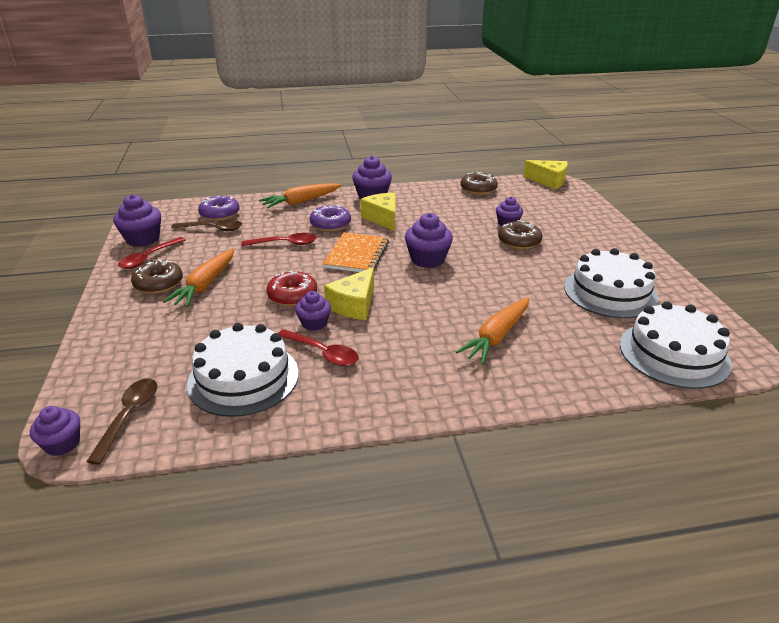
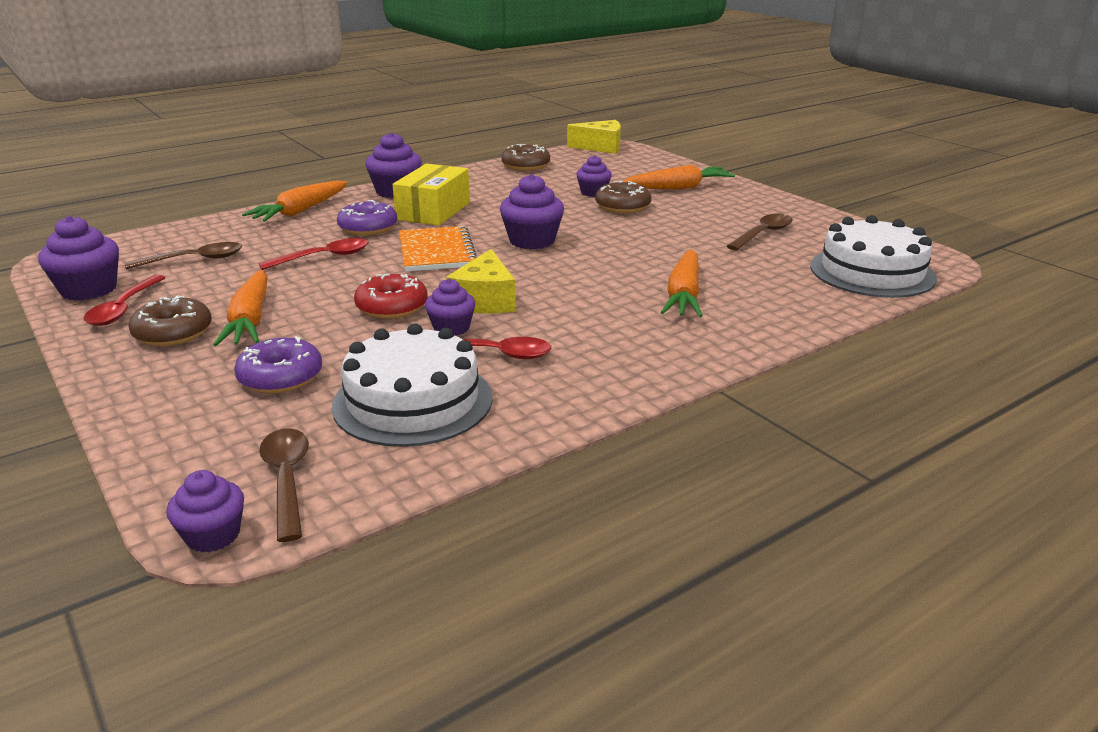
camera: 25 degrees left, 5 degrees down
purple donut [198,196,240,221] -> purple donut moved to [234,336,322,394]
yellow cheese [360,193,395,231] -> yellow box [392,164,470,226]
white cake [564,248,658,318] -> brown spoon [727,214,793,251]
none -> orange carrot [623,165,735,189]

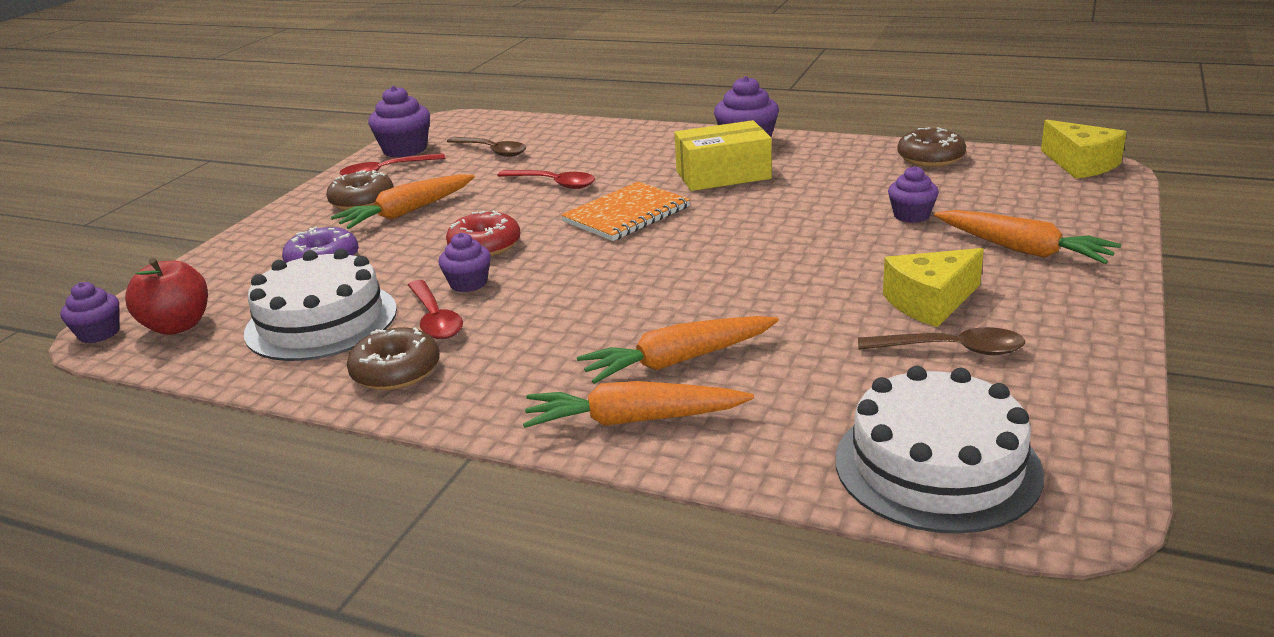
camera: 60 degrees right, 0 degrees up
orange carrot [242,181,348,222] -> orange carrot moved to [523,381,754,428]
brown spoon [259,428,309,542] -> red apple [125,258,208,335]
purple donut [337,200,397,236] -> none
yellow cheese [446,249,516,314] -> yellow cheese moved to [883,248,984,327]
purple cupcake [500,174,564,249] -> none
brown donut [595,181,651,213] -> brown donut moved to [347,328,440,390]

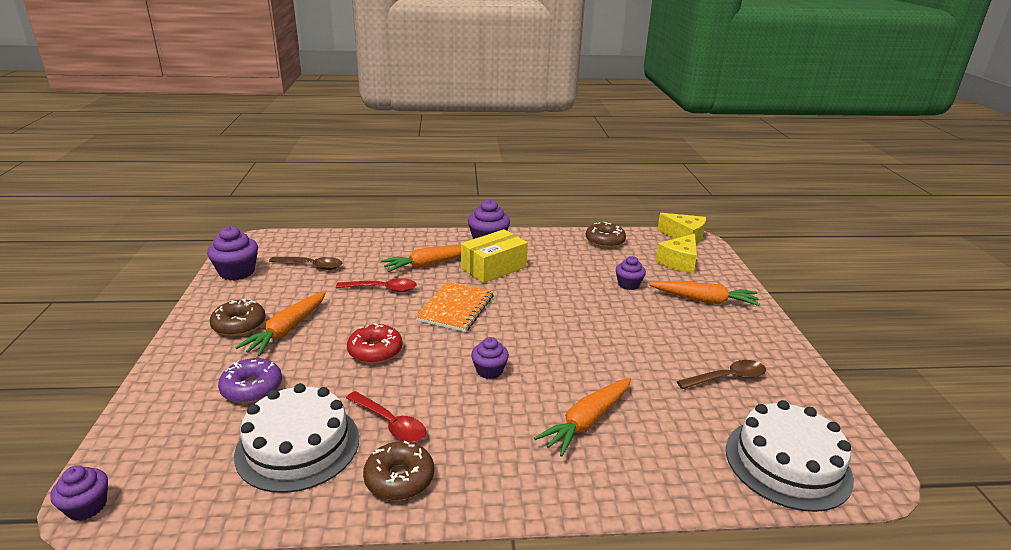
camera: 30 degrees left, 0 degrees up
red apple [125,258,208,335] -> none
red spoon [340,153,445,175] -> none
purple cupcake [438,233,491,292] -> purple cupcake moved to [471,337,509,379]
orange carrot [523,381,754,428] -> orange carrot moved to [380,246,461,272]
yellow cheese [883,248,984,327] -> yellow cheese moved to [656,233,697,273]

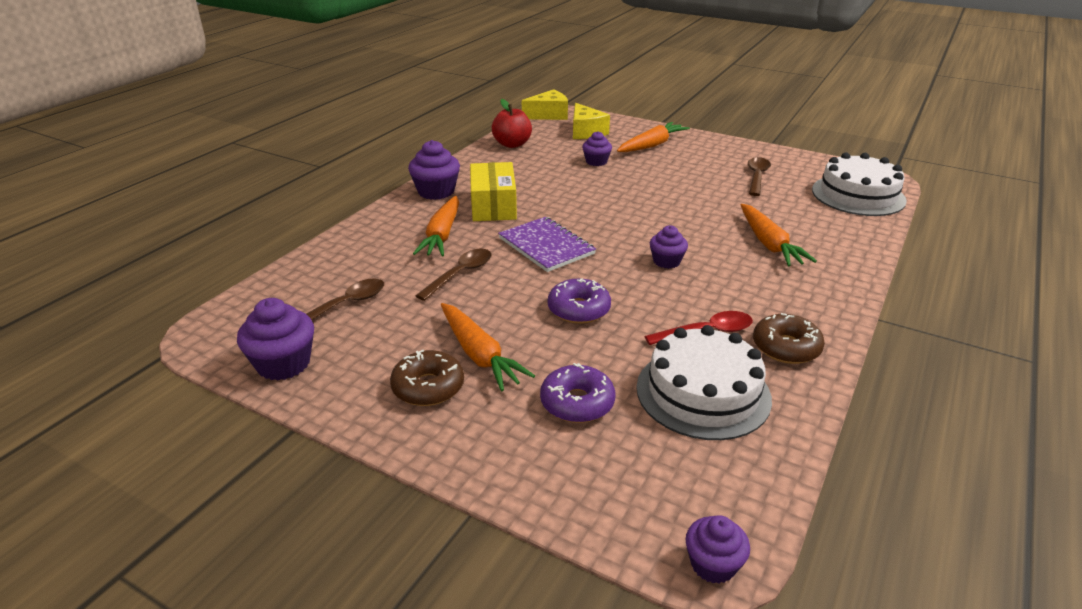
camera: 55 degrees left, 5 degrees up
red spoon [336,278,417,292] -> brown spoon [416,249,492,301]
red donut [347,324,403,364] -> purple donut [548,278,611,324]
orange notebook [416,281,494,332] -> purple notebook [498,217,596,272]
brown donut [586,222,626,248] -> red apple [492,99,532,148]

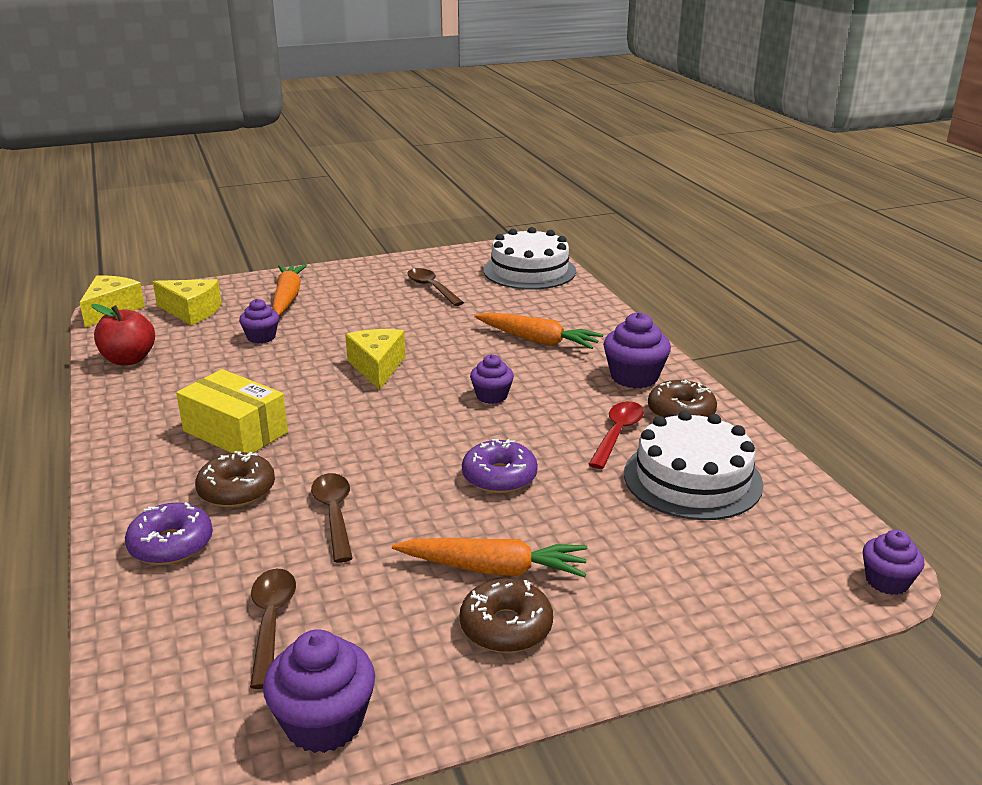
camera: 50 degrees left, 5 degrees down
purple cupcake [408,140,460,200] -> purple cupcake moved to [603,312,671,388]
orange carrot [413,196,459,256] -> brown donut [195,451,275,508]
purple notebook [498,217,596,272] -> none
purple donut [540,363,615,423] -> purple donut moved to [125,502,213,565]
none -> yellow cheese [345,329,406,390]

